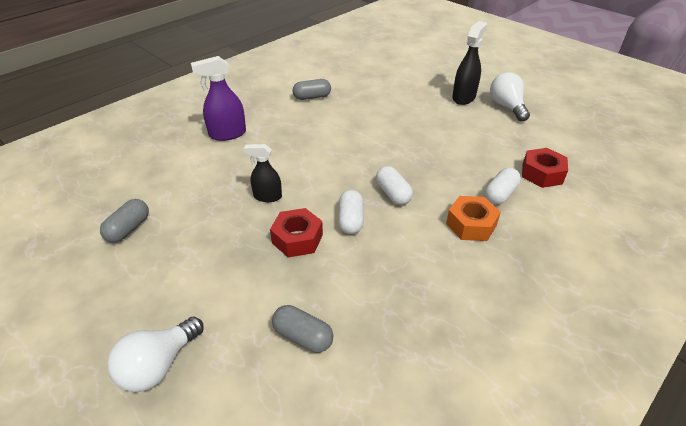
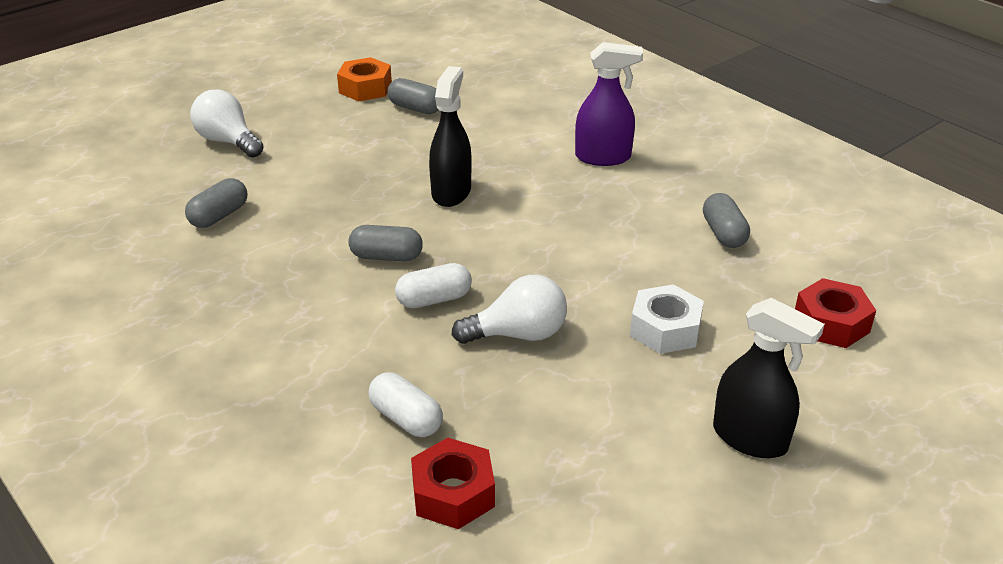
camera: 95 degrees right, 5 degrees down
purple spray bottle [191,56,246,141] -> purple spray bottle turned 105 degrees clockwise [575,42,643,166]
black spray bottle [243,144,282,202] -> black spray bottle [429,66,472,207], size x1.50
red nut [270,208,323,257] -> red nut moved to [795,278,876,348]
white capsule [338,190,364,234] -> grey capsule [348,225,423,262]
orange nut [446,196,501,241] -> orange nut moved to [337,57,392,101]
white light bulb [490,72,530,121] -> white light bulb moved to [452,275,567,344]
none -> white nut [630,284,704,354]

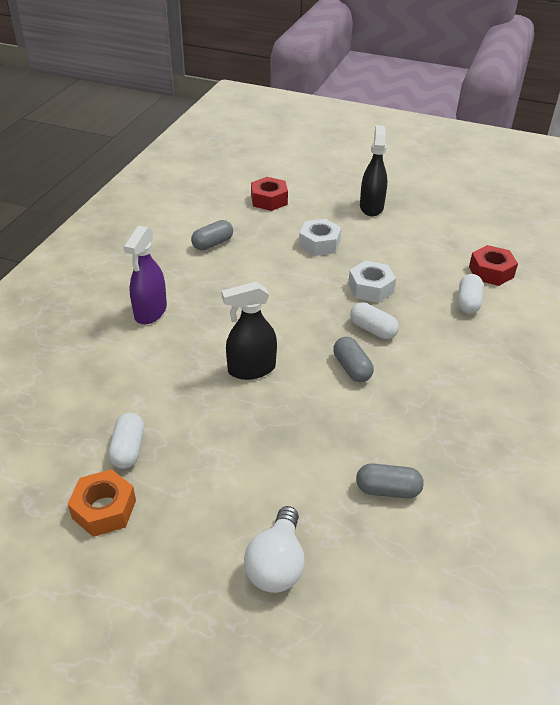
camera: 120 degrees left, 5 degrees up
grey capsule [387,78,438,114] -> white capsule [108,412,144,469]
white light bulb [452,275,567,344] -> white nut [348,261,396,303]
purple spray bottle [575,42,643,166] -> purple spray bottle turned 135 degrees counterclockwise [124,226,167,324]

